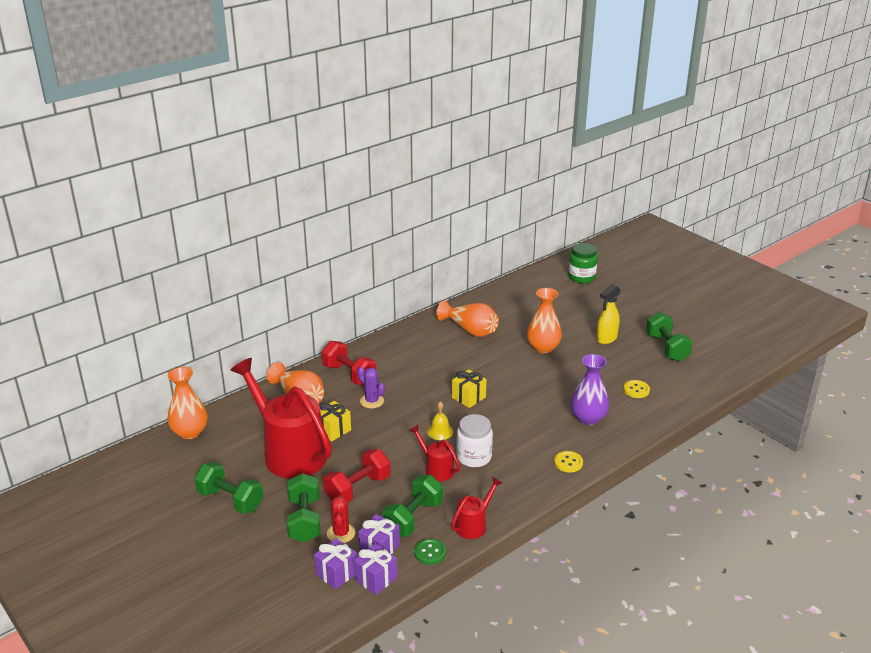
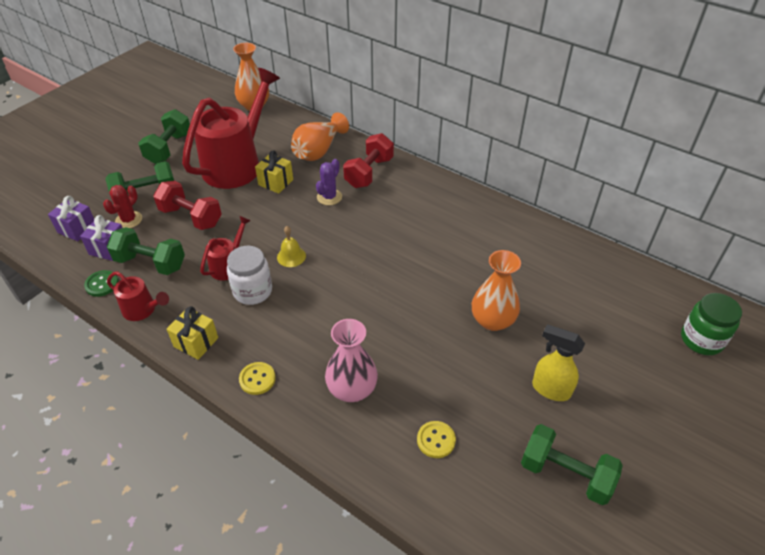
camera: 75 degrees right, 15 degrees up
red cactus [327,495,356,543] -> red cactus turned 45 degrees counterclockwise [103,185,142,228]
purple gift [354,543,397,595] -> none
orange vase [436,301,499,337] -> none
yellow gift [452,370,487,408] -> yellow gift moved to [167,306,218,360]
purple vase [570,354,609,425] -> pink vase [325,319,378,402]
green dumbbell [646,312,693,362] -> green dumbbell turned 60 degrees clockwise [521,424,623,505]

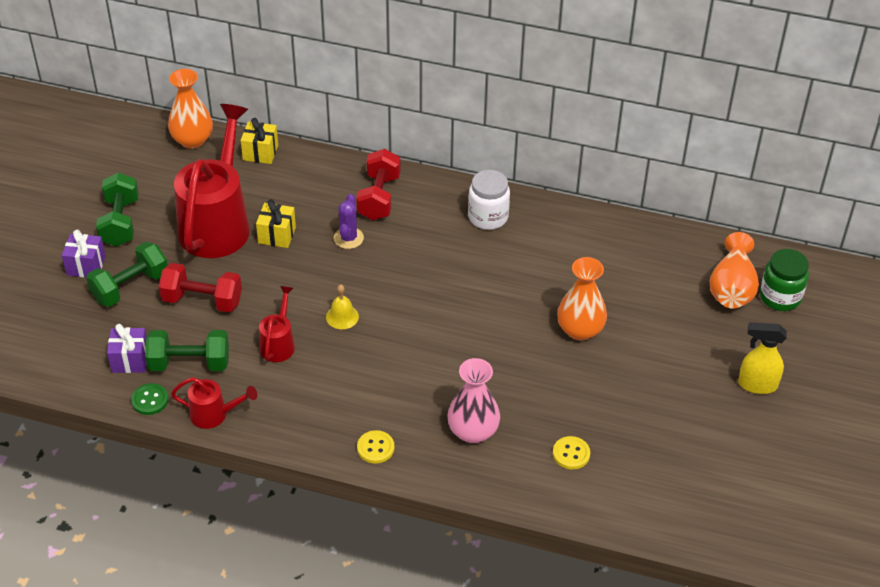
camera: 20 degrees left, 0 degrees up
purple gift [48,196,94,241] -> purple gift moved to [62,230,106,277]
red cactus [103,185,142,228] -> none
yellow gift [167,306,218,360] -> yellow gift moved to [241,118,278,164]
white jar [227,246,272,305] -> white jar moved to [468,170,510,230]
orange vase [291,112,349,161] -> orange vase moved to [710,232,759,309]
green dumbbell [521,424,623,505] -> none
yellow spray bottle [532,324,585,401] -> yellow spray bottle moved to [738,322,787,394]

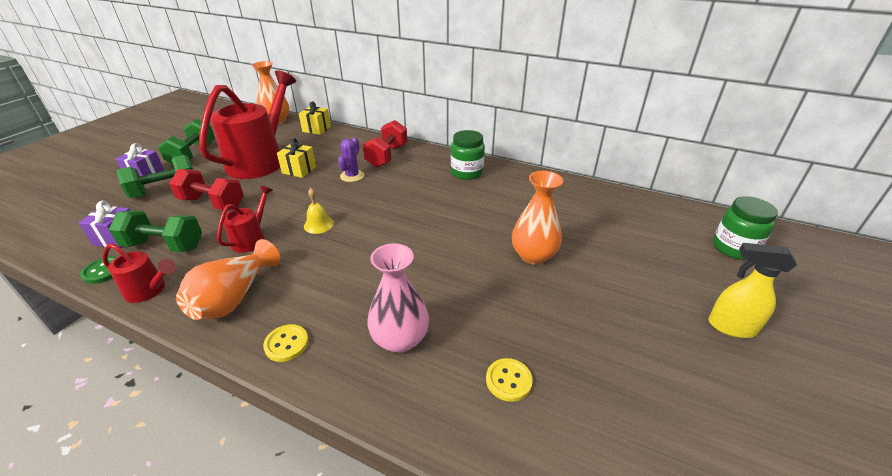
camera: 10 degrees right, 10 degrees down
white jar [468,170,510,230] -> green jar [451,130,485,180]
orange vase [710,232,759,309] -> orange vase moved to [176,239,280,320]

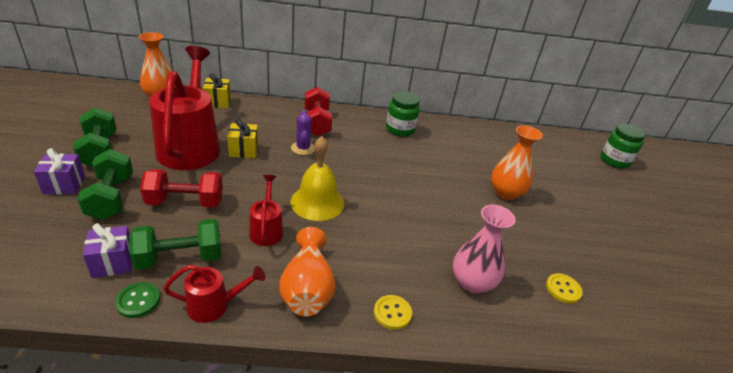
camera: 30 degrees left, 0 degrees up
green dumbbell [117,155,194,198] -> green dumbbell turned 45 degrees counterclockwise [77,149,133,220]
yellow bell [304,188,334,234] -> yellow bell [291,136,344,221], size x1.86
yellow spray bottle [708,243,797,338] -> none

